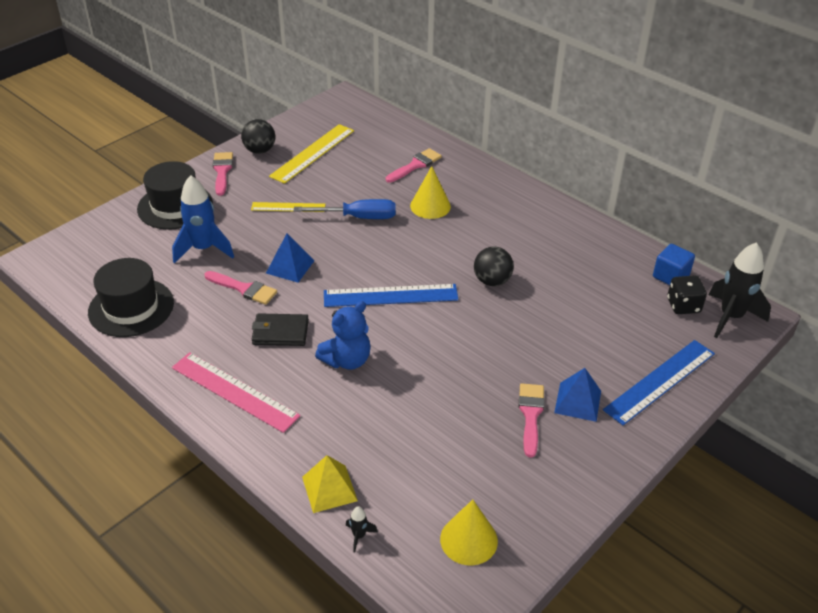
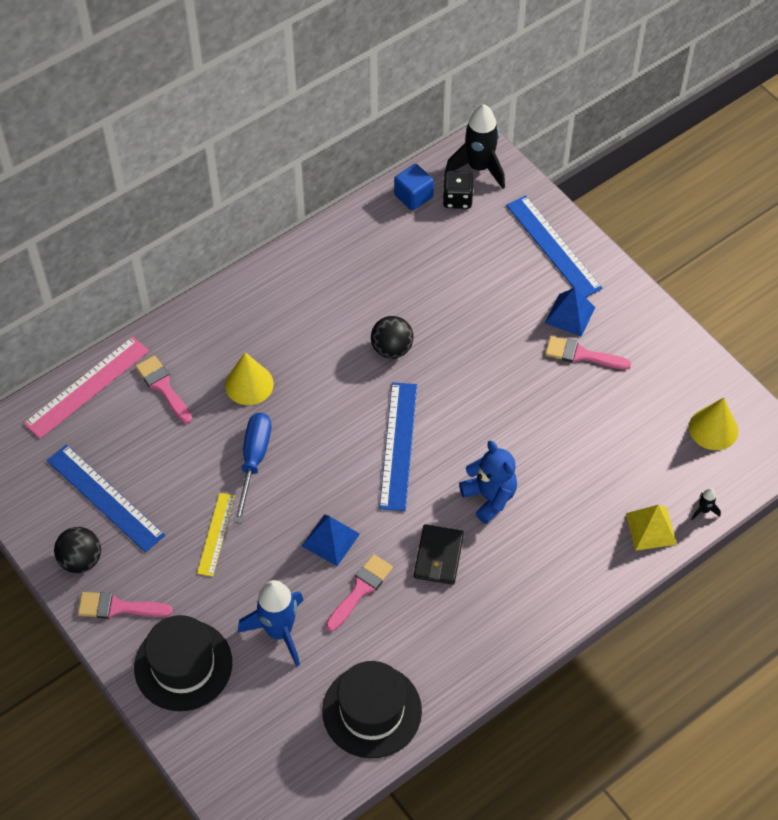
camera: 80 degrees left, 15 degrees up
pink ruler [172,352,300,433] -> pink ruler moved to [23,336,149,439]
yellow ruler [269,124,354,184] -> blue ruler [47,444,165,552]

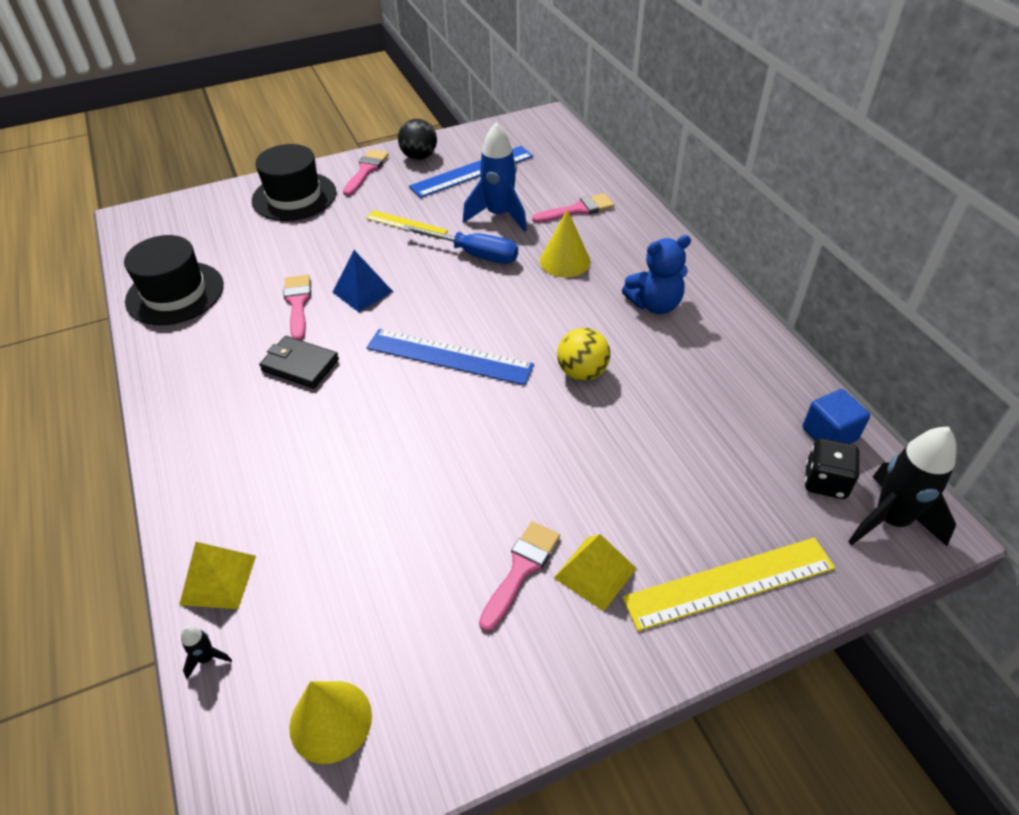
camera: 105 degrees right, 10 degrees down
pink ruler [23,336,149,439] -> none
blue rocket [238,580,304,667] -> blue rocket moved to [463,123,527,232]
pink brush [326,554,393,631] -> pink brush turned 150 degrees counterclockwise [284,275,311,340]
black ball [371,316,413,359] -> yellow ball [557,328,610,381]
blue teddy bear [459,441,517,524] -> blue teddy bear moved to [622,235,691,314]
blue ruler [506,195,603,298] -> yellow ruler [622,538,835,631]
blue pyramid [545,288,595,337] -> yellow pyramid [554,534,637,611]

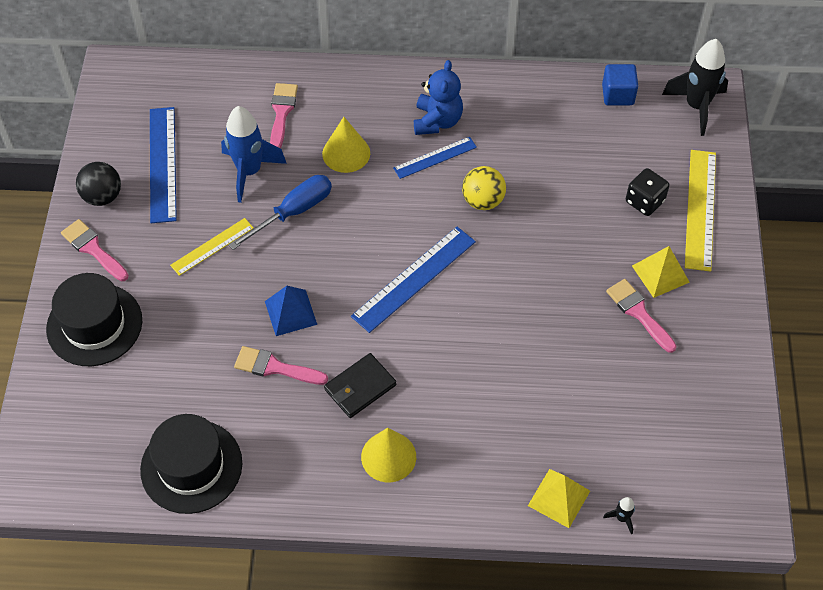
camera: 65 degrees left, 10 degrees up
yellow cone [289,681,372,764] -> yellow cone moved to [361,428,416,482]
black dice [805,438,860,499] -> black dice moved to [626,168,670,216]
none -> blue ruler [393,137,477,179]

